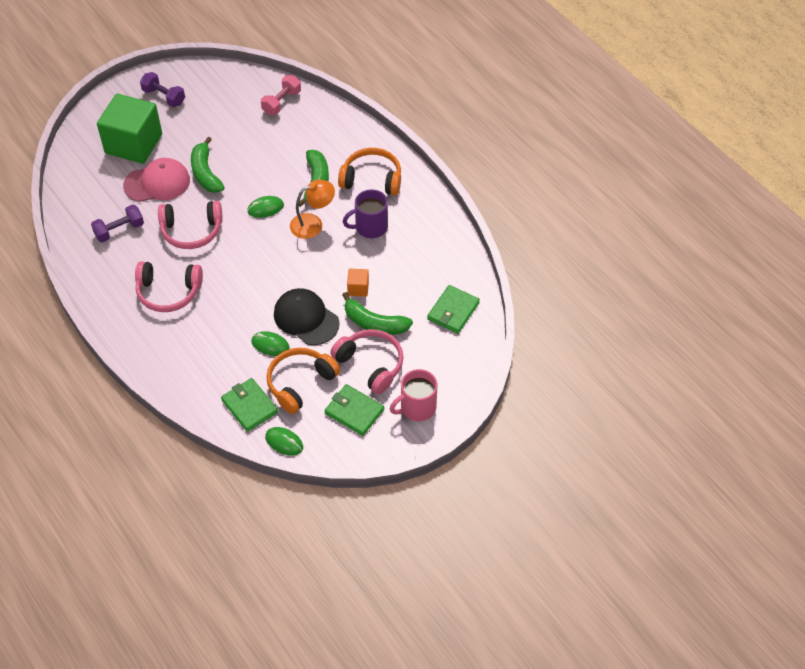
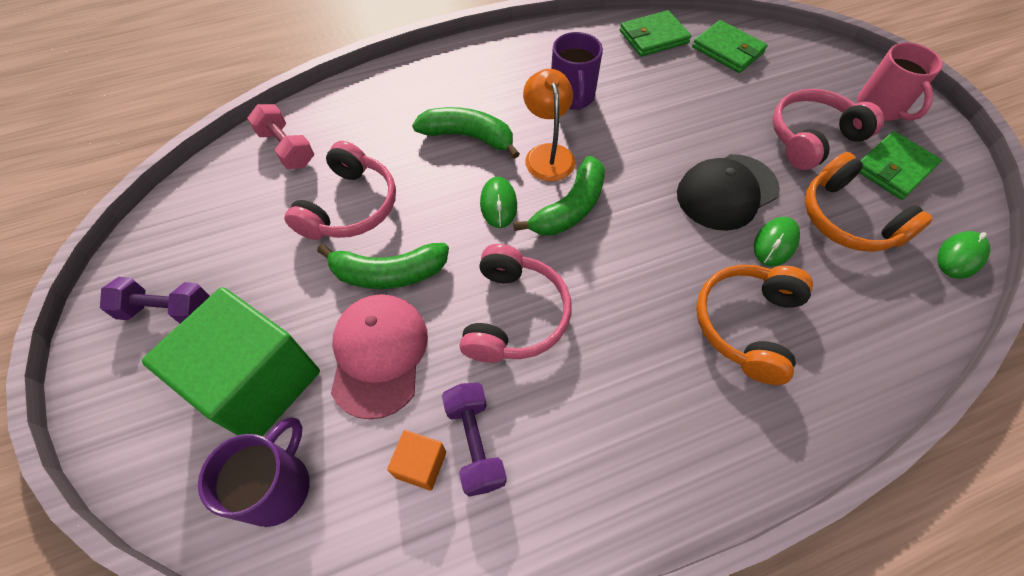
camera: 75 degrees left, 5 degrees up
pink headphones [135,261,203,312] -> pink headphones moved to [284,141,396,240]
purple dumbbell [140,72,185,107] -> purple dumbbell turned 45 degrees clockwise [100,277,210,323]
green wallet [221,378,278,432] -> green wallet moved to [620,10,691,57]
orange headphones [338,148,401,195] -> orange headphones moved to [696,265,813,385]
green banana [342,292,413,335] -> green banana moved to [513,156,605,236]
orange cube [347,269,369,296] -> orange cube moved to [387,430,446,491]
none -> purple mug [198,417,310,527]

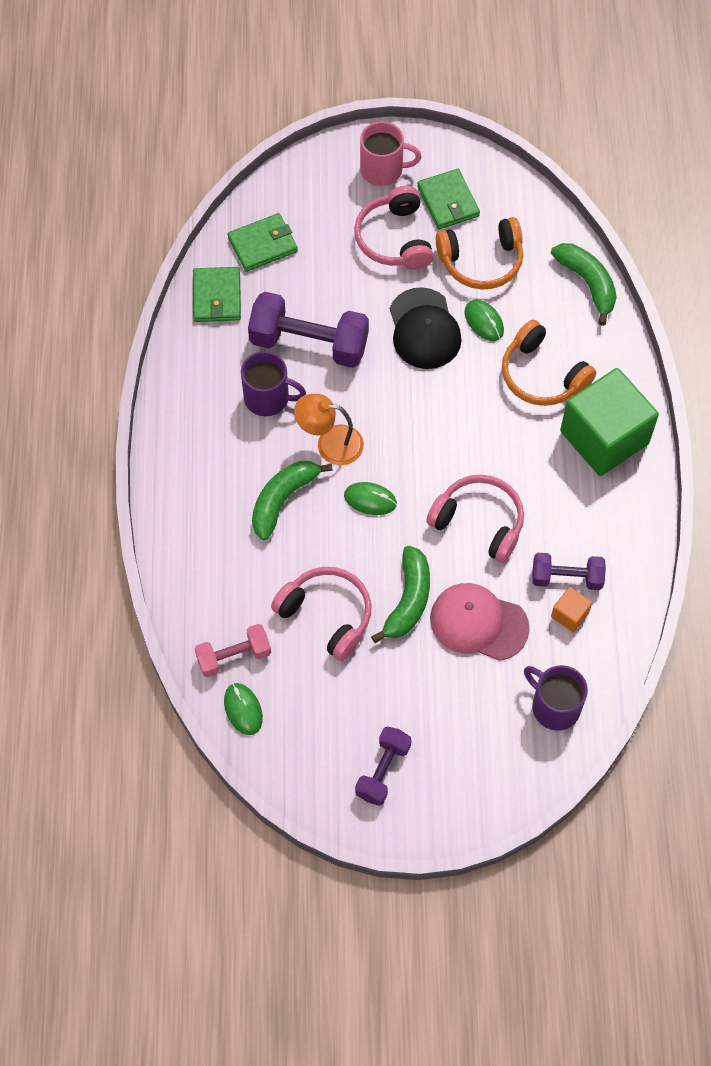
camera: 70 degrees left, 5 degrees up
green cube [142,287,320,436] -> green cube moved to [560,368,659,476]
green banana [513,156,605,236] -> green banana moved to [551,243,617,326]
green mouse [938,231,990,279] -> green mouse moved to [224,683,263,735]
none -> purple dumbbell [248,292,369,368]

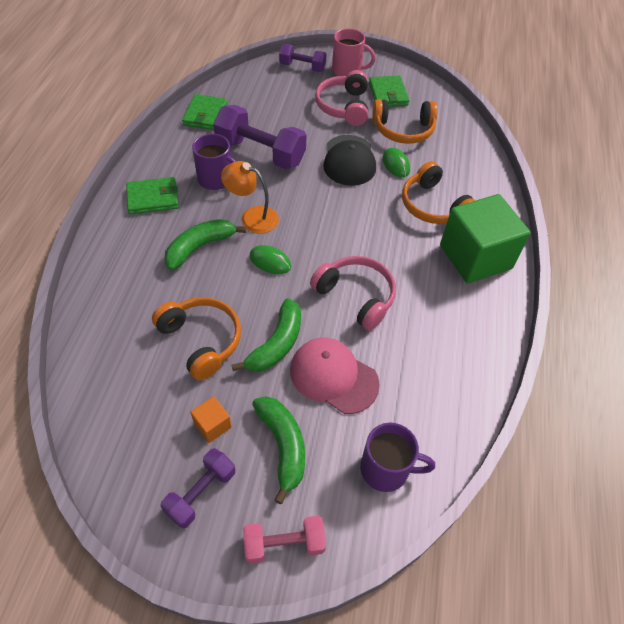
camera: 10 degrees right, 10 degrees down
pink dumbbell [195,624,271,677] -> pink dumbbell moved to [243,516,326,564]
green mouse [224,683,263,735] -> none
green wallet [228,213,298,272] -> green wallet moved to [126,177,179,215]
pink headphones [271,567,371,661] -> orange headphones [152,297,241,380]
purple mug [524,665,588,731] -> purple mug turned 135 degrees clockwise [360,423,435,492]
purple dumbbell [532,553,606,590] -> purple dumbbell moved to [279,44,327,72]
green banana [551,243,617,326] -> green banana moved to [252,396,305,504]
orange cube [551,587,592,632] -> orange cube moved to [190,396,232,443]

